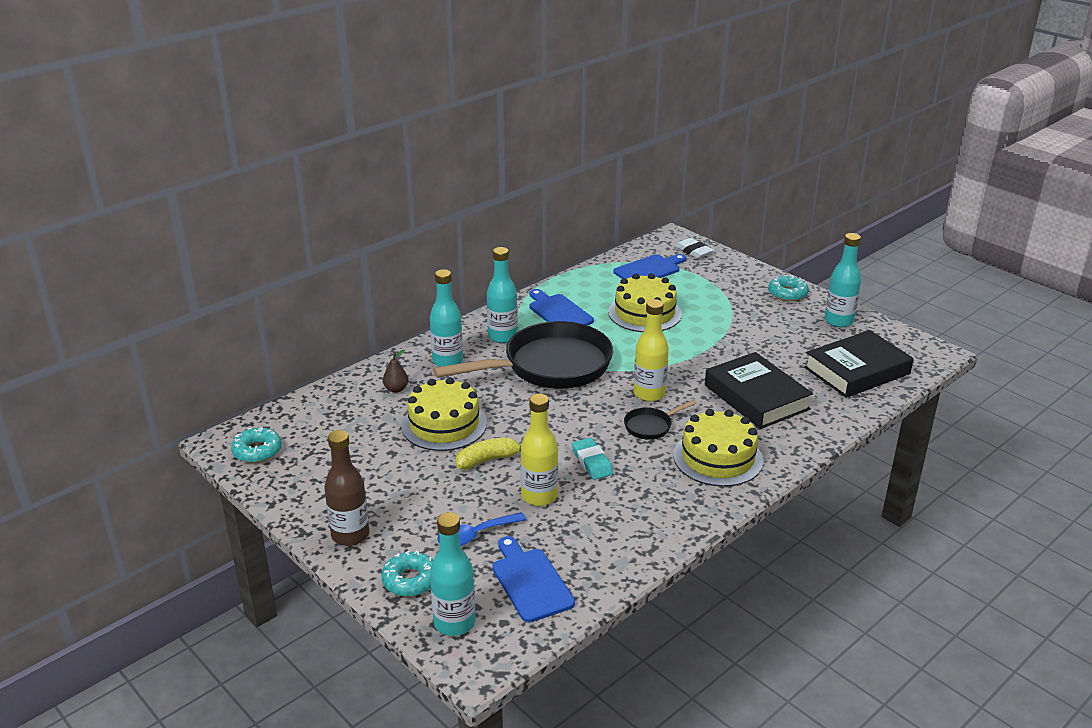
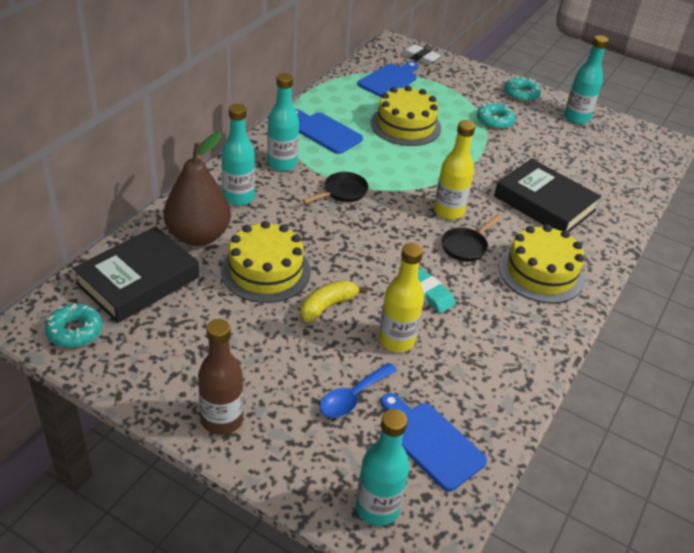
camera: 20 degrees left, 10 degrees up
turquoise donut [381,550,433,596] -> turquoise donut moved to [477,101,516,129]
brown pear [383,350,409,393] -> brown pear [163,132,231,246], size x2.42
black pan [433,321,613,389] -> black pan [302,172,369,204], size x0.41
black book [804,330,914,398] -> black book moved to [73,226,199,323]

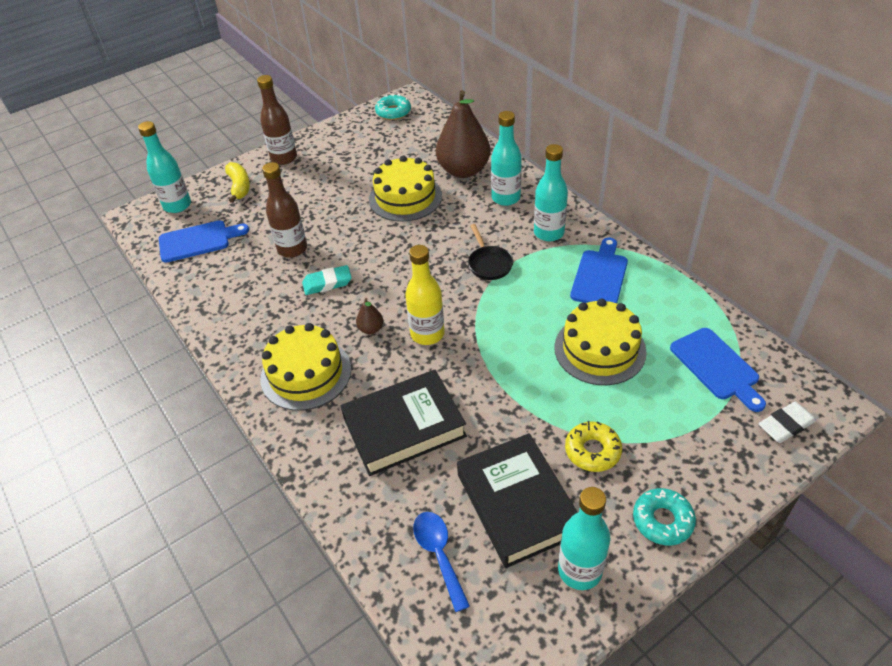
camera: 120 degrees right, 5 degrees up
black book [73,226,199,323] -> black book moved to [457,433,578,568]
blue cutting board [295,109,363,154] -> blue cutting board turned 45 degrees counterclockwise [570,238,628,303]
yellow banana [300,280,367,322] -> yellow banana moved to [225,162,250,203]
blue spoon [320,363,397,418] -> blue spoon moved to [413,512,470,612]
yellow bottle [379,243,424,352] -> brown bottle [262,162,307,258]
black pan [442,215,501,262] -> brown pear [356,298,383,334]
turquoise donut [477,101,516,129] -> yellow donut [565,421,622,472]

